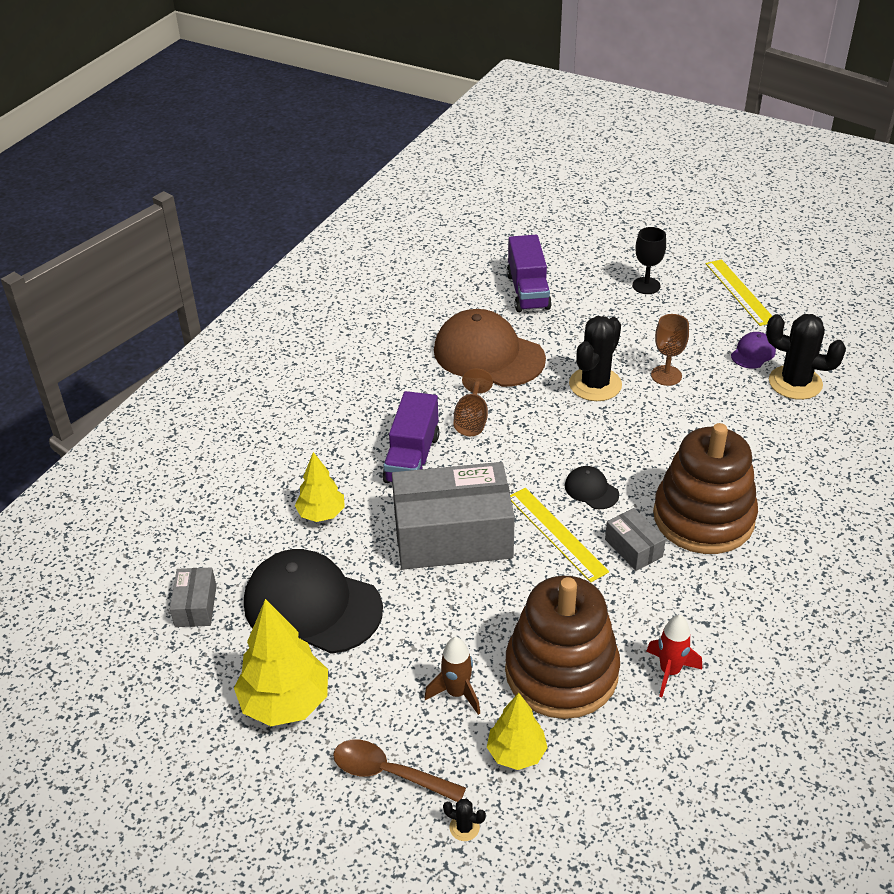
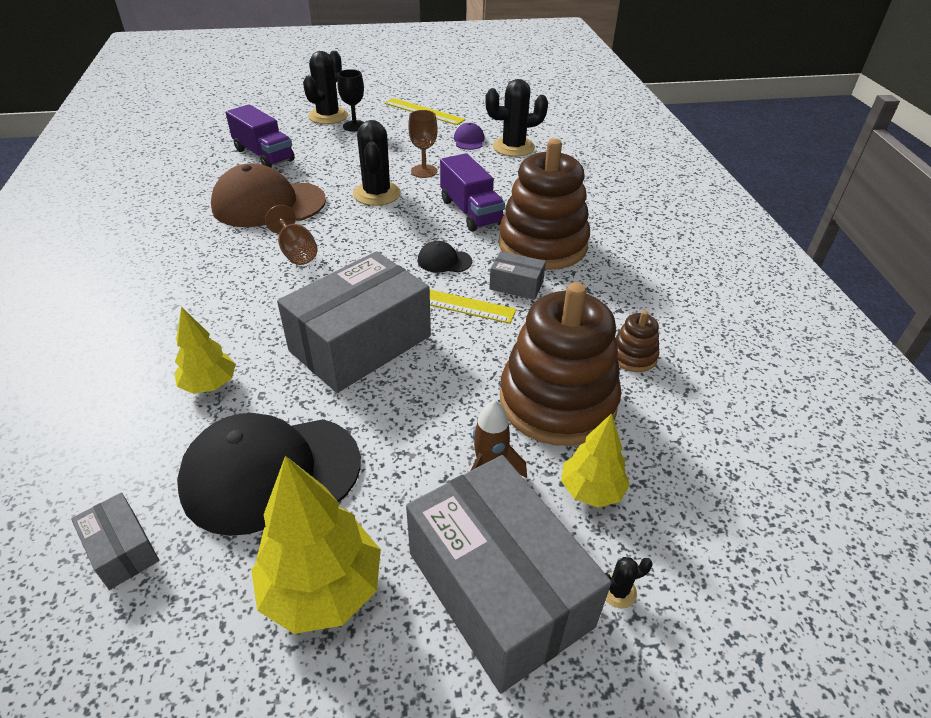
camera: 40 degrees left, 0 degrees up
brown spoon [333,740,466,802] -> grey box [406,455,612,693]
purple truck [383,391,440,483] -> purple truck moved to [440,153,505,232]
red rocket [646,615,702,697] -> brown stacking toy [616,310,659,372]
none -> black cactus [303,51,348,124]

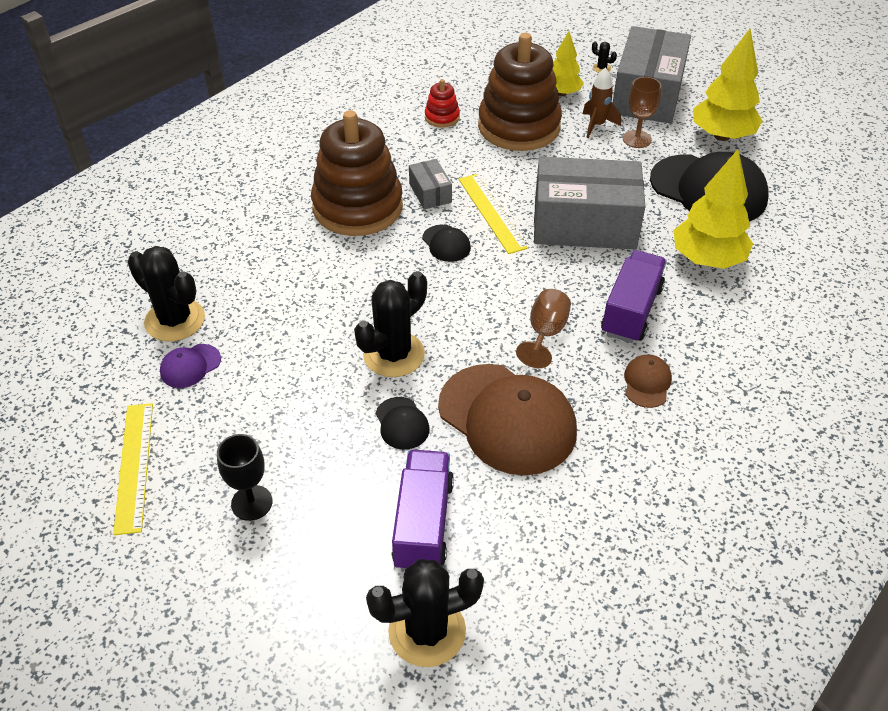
camera: 130 degrees left, 5 degrees up
grey box [71,492,159,590] -> none
yellow tree [175,306,236,394] -> yellow tree [673,149,753,269], size x1.62
black cactus [303,51,348,124] -> black cactus moved to [366,559,484,667]
brown goblet [408,110,438,178] -> brown goblet moved to [623,77,661,148]
purple truck [440,153,505,232] -> purple truck moved to [601,250,667,343]
brown stacking toy [616,310,659,372] -> red stacking toy [425,79,460,128]
none -> black cap [376,397,430,450]
none -> brown cap [624,355,672,408]

